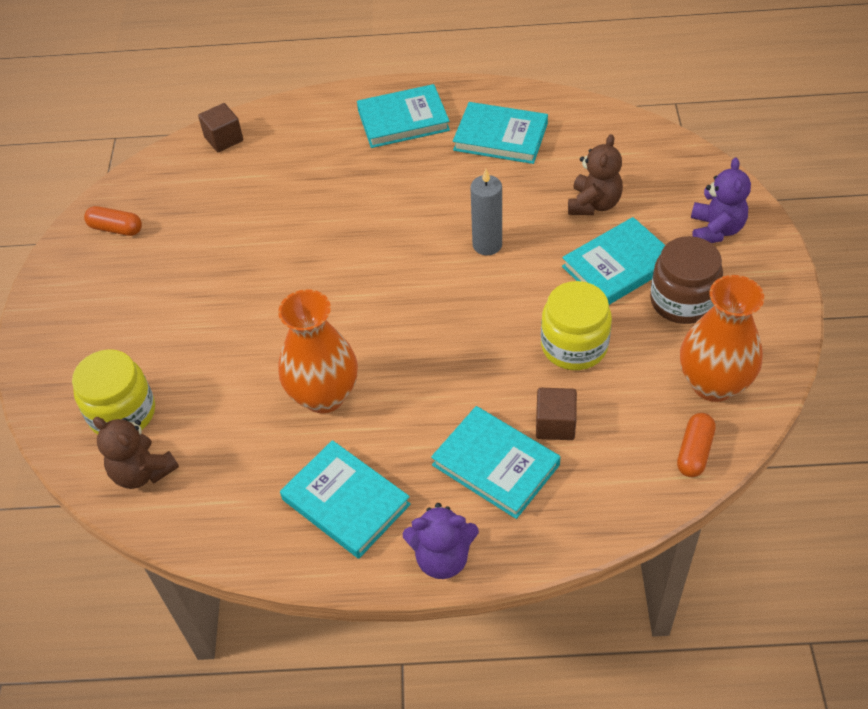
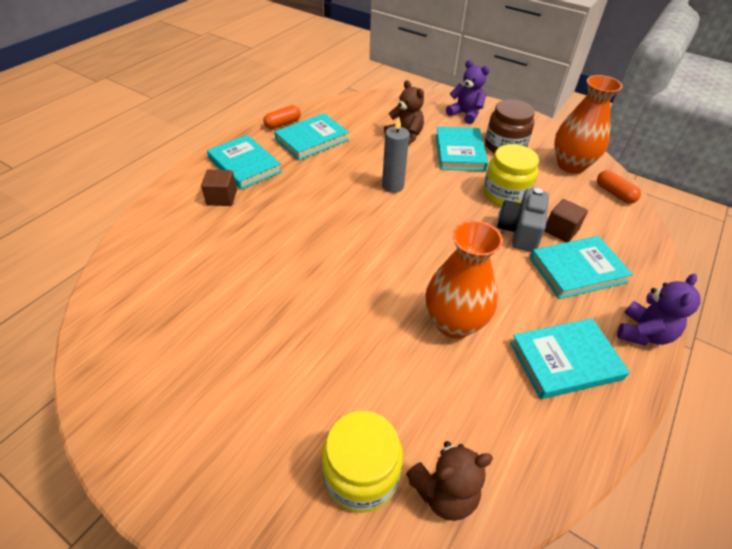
camera: 60 degrees left, 5 degrees down
orange capsule [84,206,142,236] -> orange capsule moved to [263,105,301,129]
brown cube [198,103,243,152] -> brown cube moved to [201,169,237,206]
turquoise book [357,84,450,148] -> turquoise book turned 60 degrees counterclockwise [207,135,282,190]
none -> grey camera [497,188,549,252]

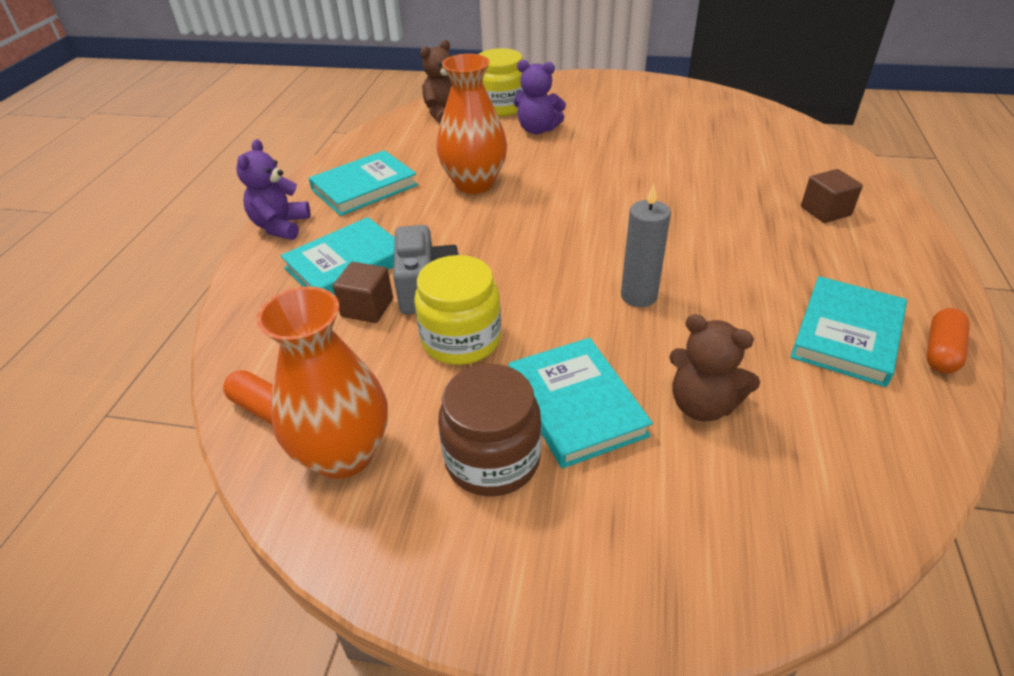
camera: 160 degrees right, 5 degrees down
turquoise book [207,135,282,190] -> none
purple teddy bear [446,60,490,124] -> purple teddy bear moved to [514,60,566,134]

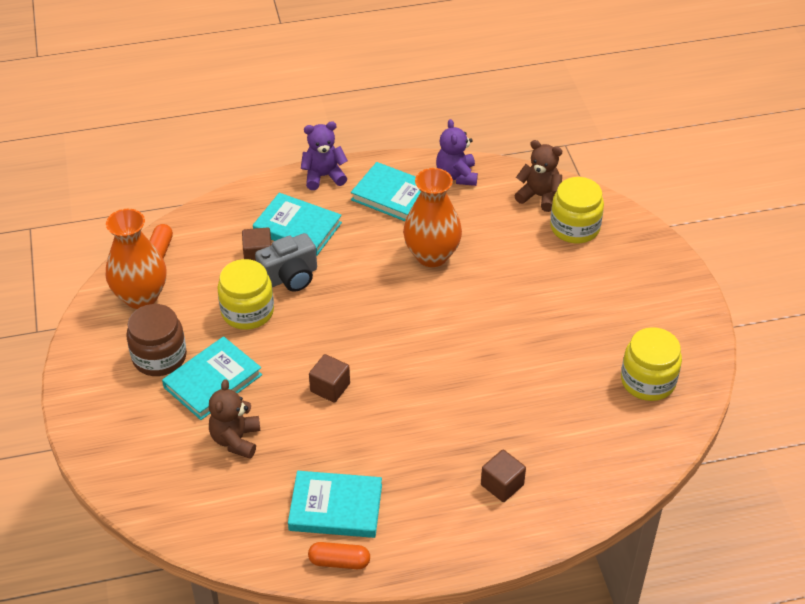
camera: 65 degrees right, 5 degrees up
purple teddy bear [514,60,566,134] -> purple teddy bear moved to [436,119,478,186]
grey candle [621,184,671,307] -> brown cube [309,354,350,403]
none -> yellow jar [621,327,682,401]

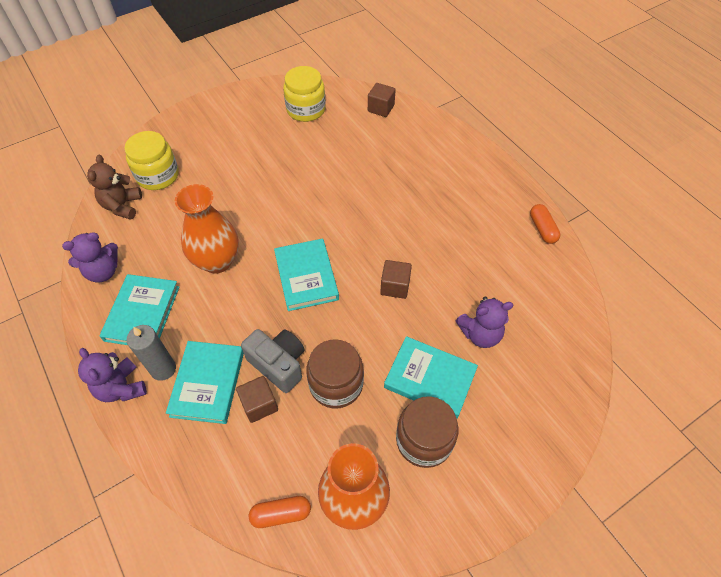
camera: 110 degrees left, 10 degrees up
brown teddy bear [209,379,260,459] -> purple teddy bear [456,296,513,348]
yellow jar [217,259,274,330] -> brown jar [306,339,364,409]
turquoise book [288,471,382,538] -> turquoise book moved to [274,239,339,311]
brown cube [481,450,526,502] -> brown cube moved to [368,83,396,117]
none -> grey candle [126,325,176,381]

